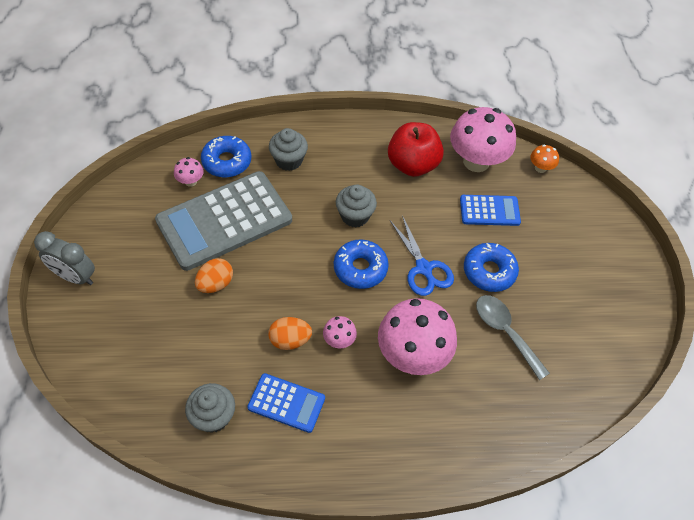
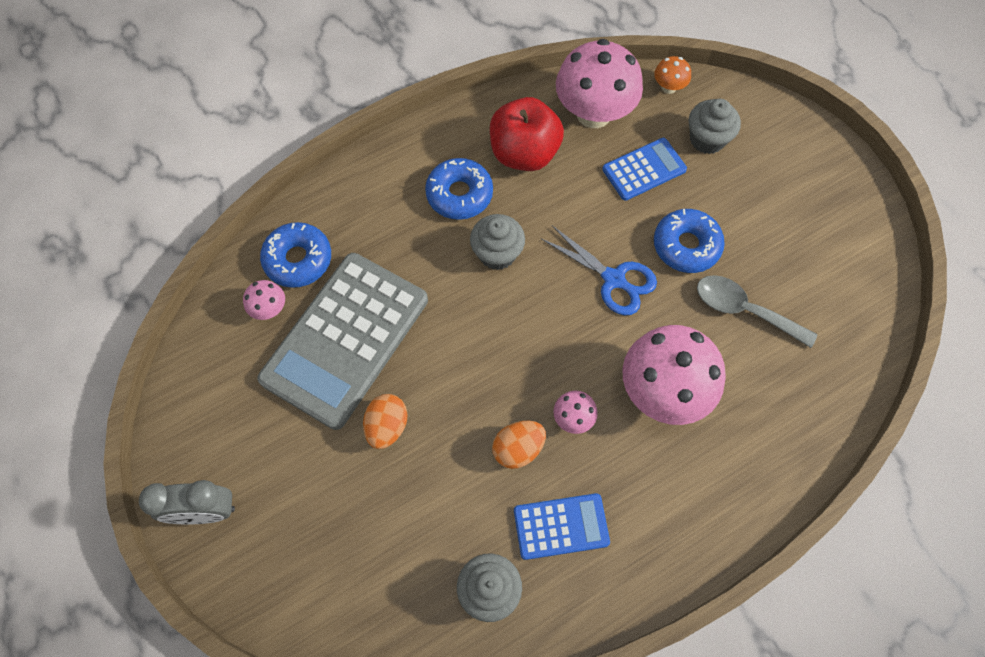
camera: 25 degrees left, 10 degrees up
grey cupcake [269,128,308,171] -> grey cupcake moved to [689,99,741,154]
blue donut [334,239,389,289] -> blue donut moved to [425,158,493,220]

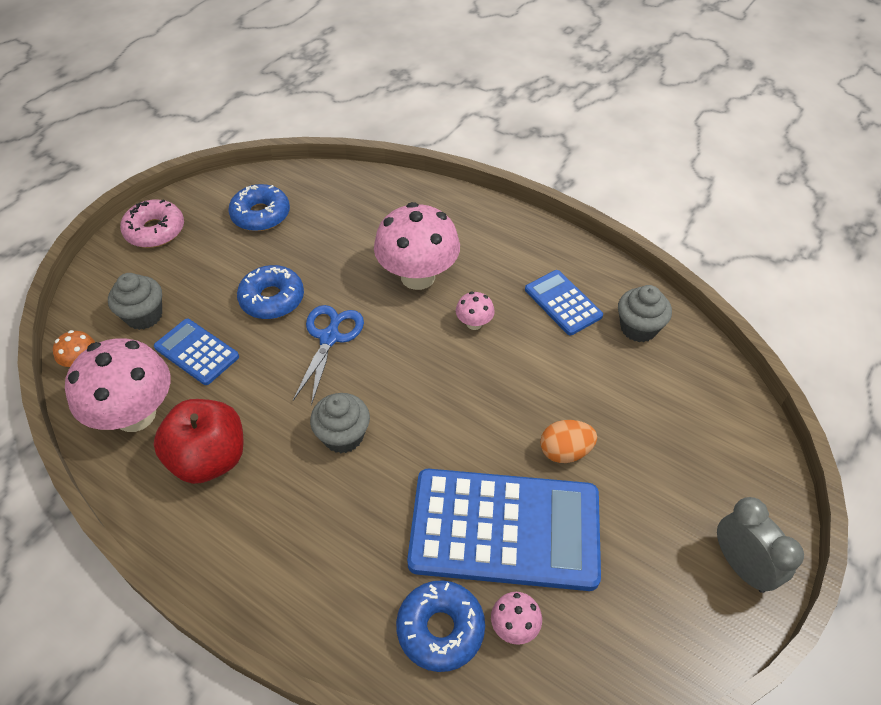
camera: 115 degrees left, 15 degrees down
grey calculator [257,253,428,430] -> blue calculator [407,469,601,591]
blue donut [425,158,493,220] -> blue donut moved to [228,184,290,231]
orange egg [492,421,546,469] -> none
grey spoon [697,275,817,348] -> none
none -> pink donut [120,199,184,248]

